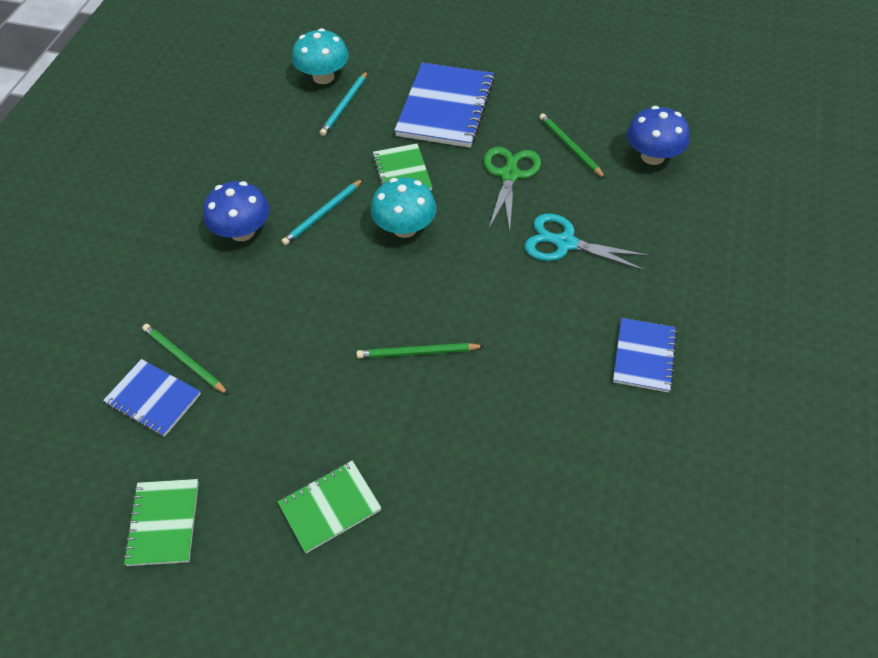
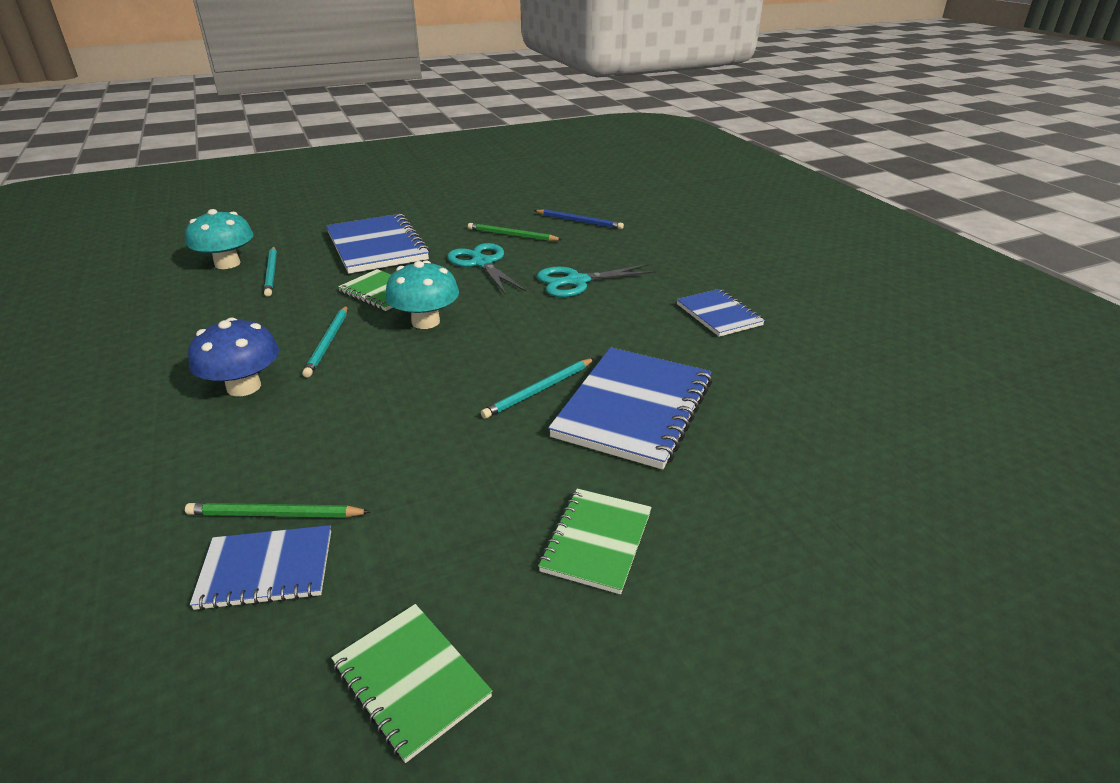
camera: 40 degrees left, 20 degrees down
green pencil [356,343,484,358] -> turquoise pencil [481,358,595,419]
green scissors [484,147,541,232] -> turquoise scissors [447,243,526,295]
blue mushroom [627,106,690,165] -> blue pencil [534,209,624,229]
none -> blue notebook [548,347,712,469]

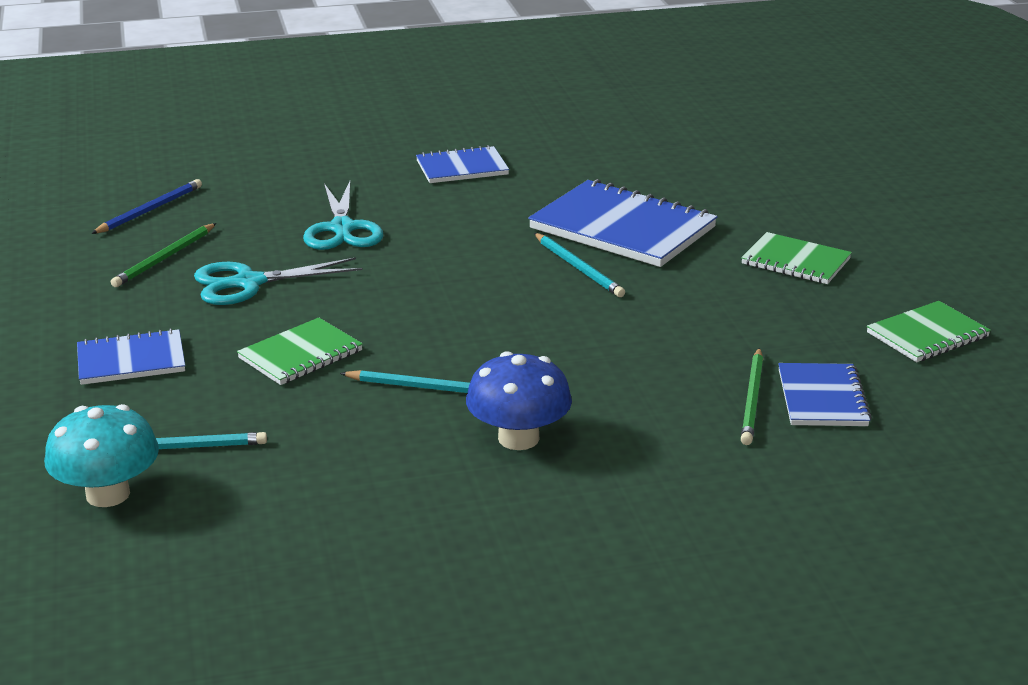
camera: 80 degrees left, 5 degrees down
blue notebook [326,214,430,274] -> blue notebook [77,328,185,385], size x0.57
turquoise mushroom [385,260,459,329] -> none

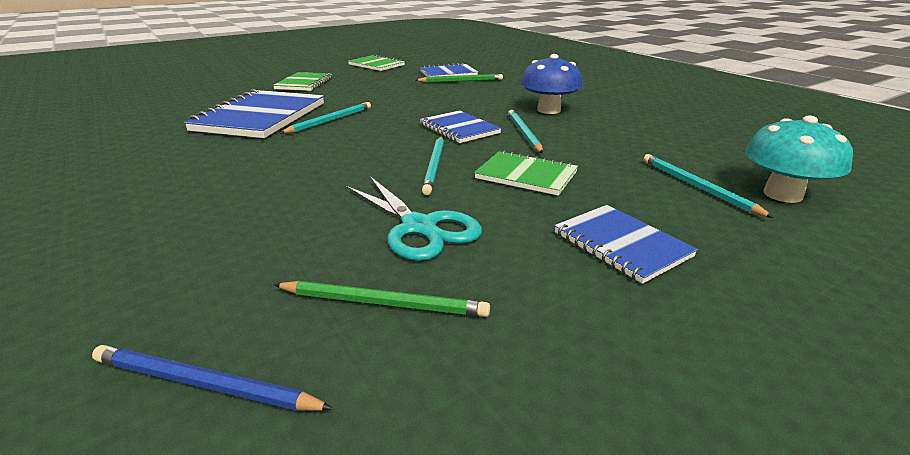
camera: 110 degrees left, 0 degrees up
turquoise scissors [303,181,383,250] -> none
blue notebook [416,145,509,183] -> blue notebook moved to [420,110,502,143]
none -> turquoise pencil [422,136,444,195]

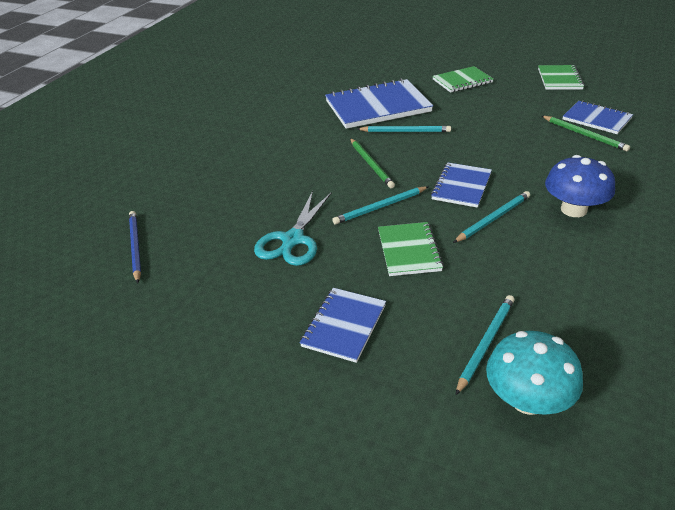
camera: 60 degrees right, 10 degrees up
green pencil [273,281,490,317] -> green pencil moved to [350,138,395,188]

